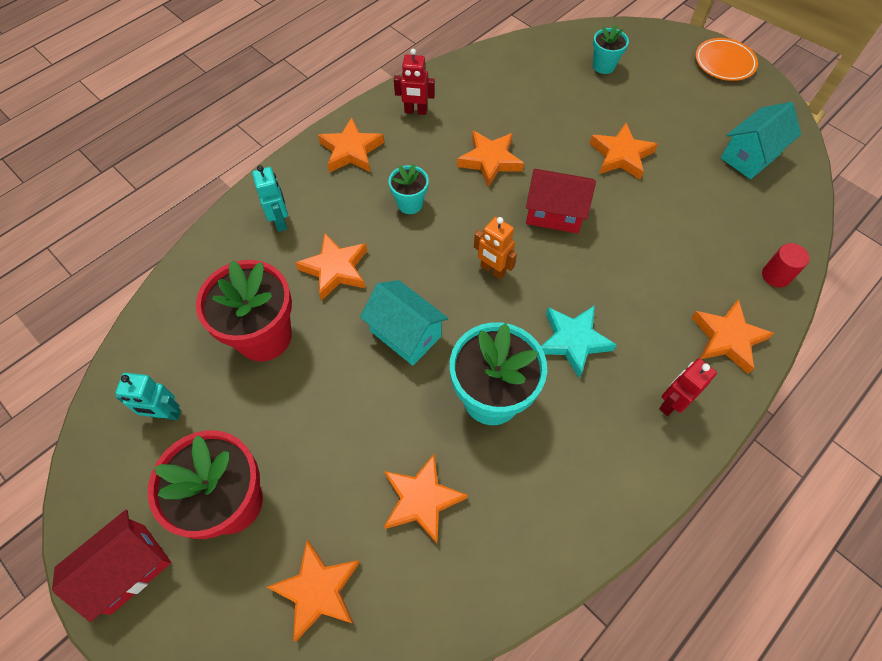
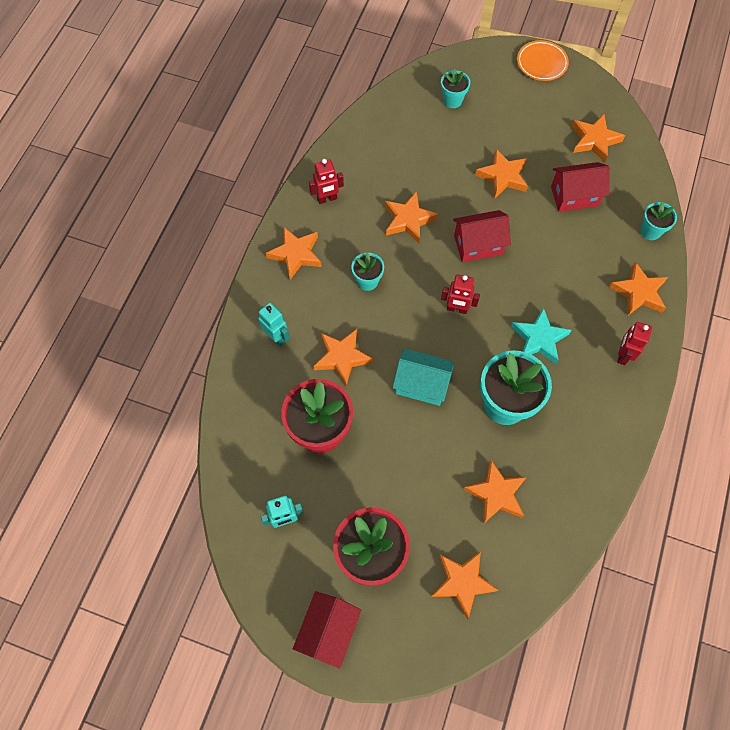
camera: 25 degrees left, 5 degrees up
orange robot [474,217,517,279] -> red robot [441,275,480,314]
turquoise house [721,102,801,179] -> orange star [572,114,625,162]
red cylinder [762,243,810,287] -> turquoise flower pot [640,202,677,240]
none -> red house [551,162,610,212]

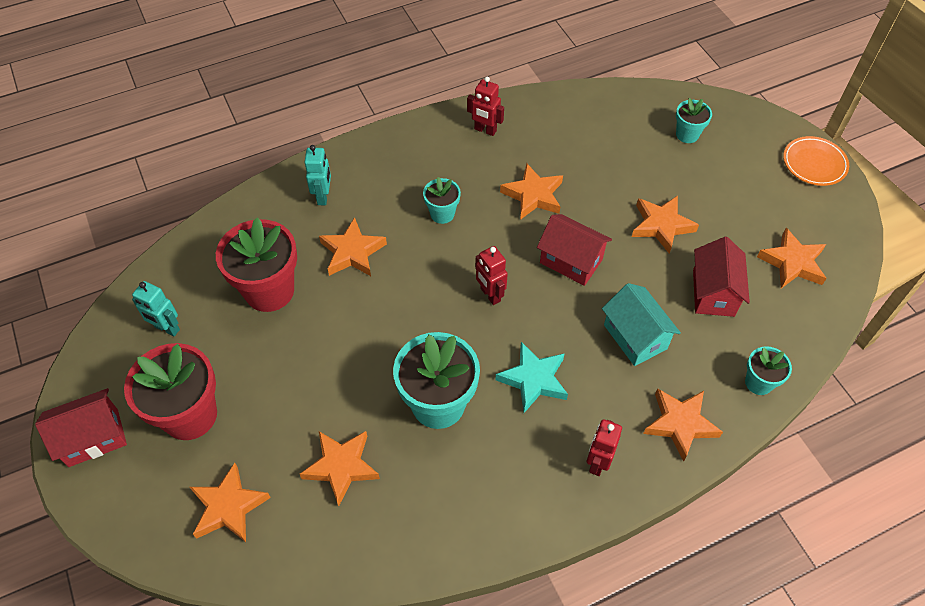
camera: 45 degrees right, 10 degrees down
orange star [266,227,322,280] -> none
turquoise house [393,348,454,406] -> turquoise house moved to [602,283,681,366]
red house [551,162,610,212] -> red house turned 60 degrees clockwise [693,237,750,317]
red robot [617,322,652,365] -> red robot turned 45 degrees counterclockwise [587,419,622,476]

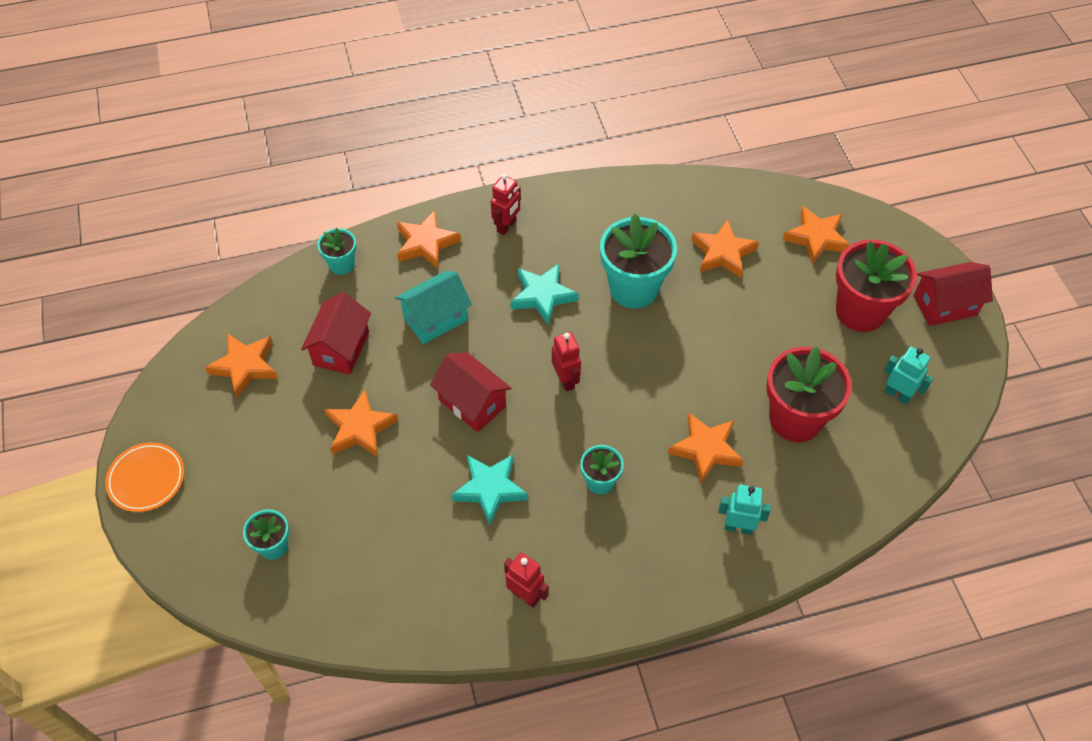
camera: 170 degrees left, 0 degrees up
turquoise robot [304,145,331,205] -> turquoise robot turned 90 degrees clockwise [718,485,771,535]
orange star [500,163,563,220] -> turquoise star [451,455,528,525]
turquoise house [602,283,681,366] -> turquoise house turned 75 degrees clockwise [395,271,472,344]

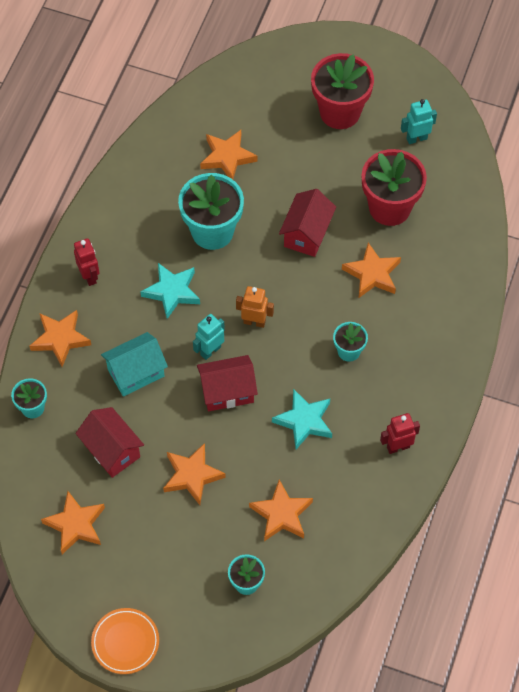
camera: 55 degrees left, 5 degrees up
turquoise house [395,271,472,344] -> turquoise house turned 60 degrees clockwise [101,332,168,396]
red robot [552,332,581,391] -> orange robot [236,286,274,328]
turquoise robot [718,485,771,535] -> turquoise robot moved to [193,314,225,360]
orange star [783,206,850,265] -> orange star moved to [249,480,313,541]
red house [913,262,993,326] -> red house moved to [279,189,336,257]

